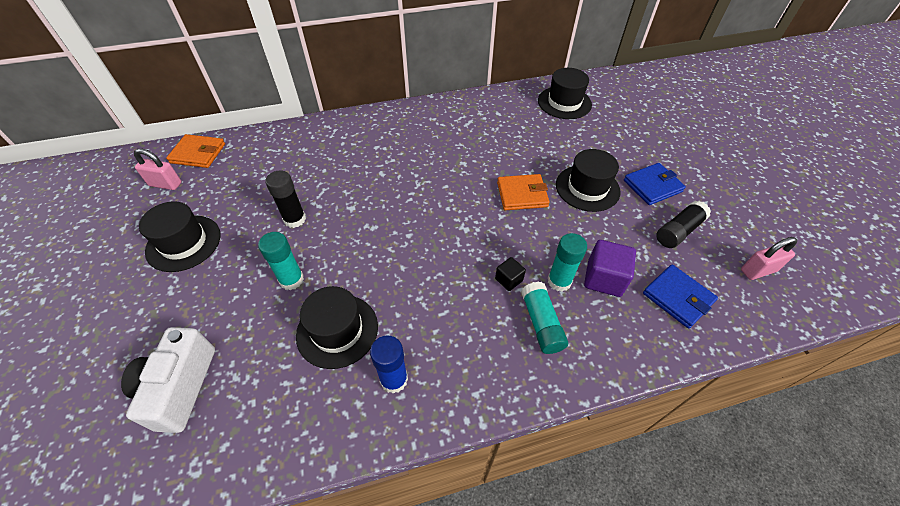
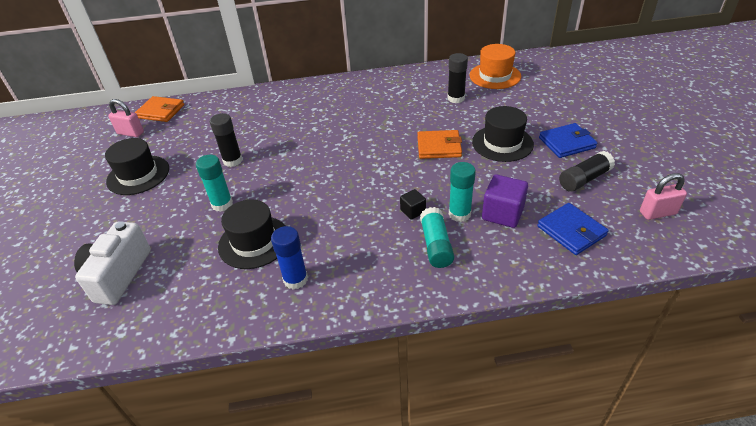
camera: 10 degrees right, 10 degrees down
black hat [538,68,592,119] -> orange hat [469,44,521,89]
none -> black glue stick [447,53,468,103]

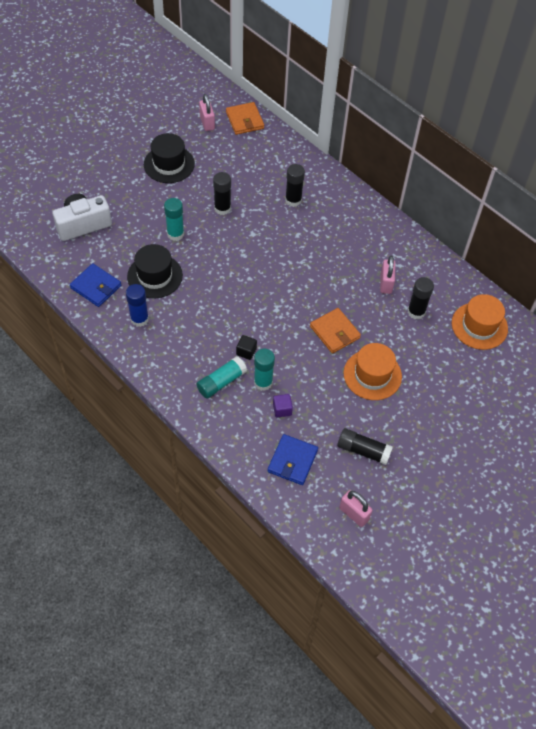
camera: 50 degrees right, 15 degrees up
black hat [472,106,534,162] -> orange hat [343,343,402,400]
purple cube [482,175,528,228] -> purple cube [273,394,293,418], size x0.56
blue wallet [539,123,597,158] -> blue wallet moved to [70,263,121,307]
none -> black glue stick [285,164,305,207]
none -> pink padlock [380,256,395,294]

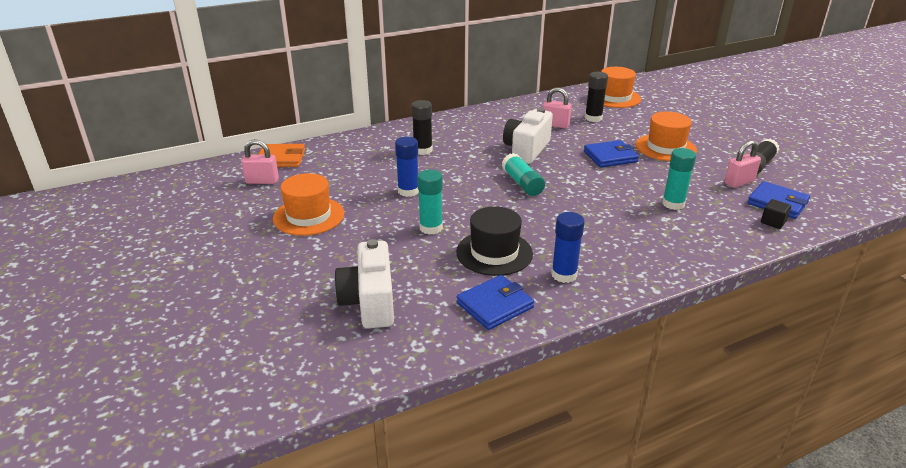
camera: 70 degrees left, 25 degrees down
black hat [144,133,195,183] -> orange hat [273,173,344,236]
turquoise glue stick [196,356,247,399] -> turquoise glue stick moved to [502,153,545,196]
black glue stick [213,172,231,215] -> blue glue stick [395,137,419,197]
black cube [236,335,257,360] -> black cube moved to [761,199,791,229]
purple cube [273,394,293,418] -> none
orange wallet [310,308,361,353] -> blue wallet [584,140,639,167]
pink padlock [339,490,373,527] -> pink padlock moved to [724,140,761,188]
none -> white camera [503,108,553,164]

